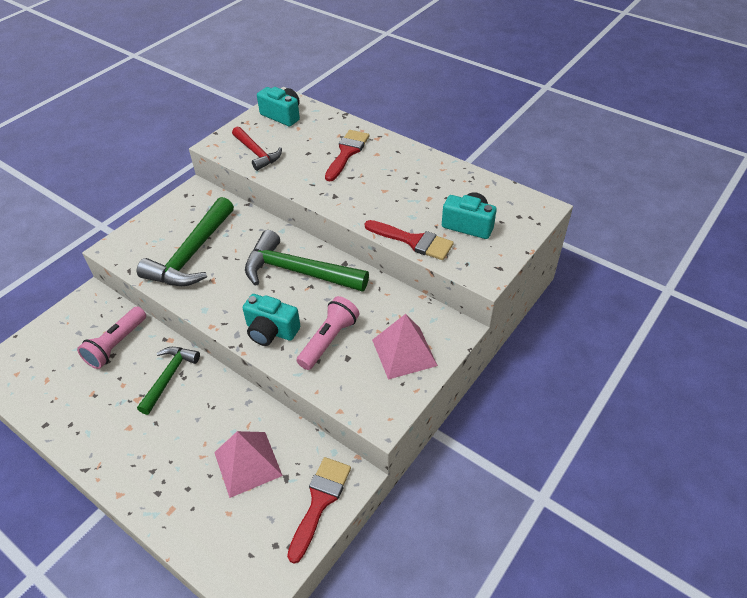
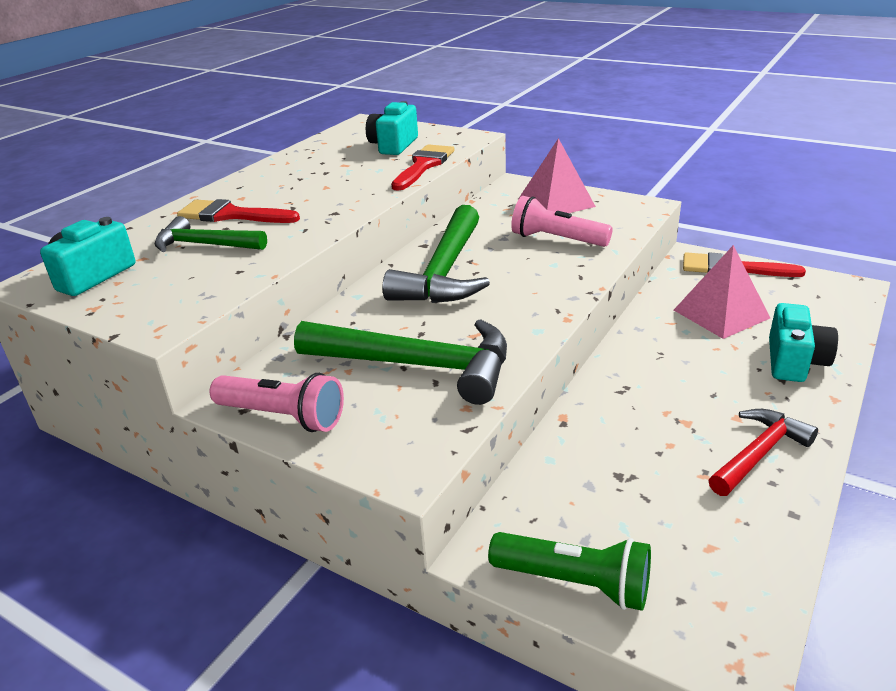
camera: 95 degrees left, 15 degrees down
pink flashlight [77,307,146,369] -> pink flashlight moved to [209,373,344,432]
green hammer [137,347,200,415] -> green hammer moved to [154,216,267,252]
red hammer [232,126,282,171] -> red hammer moved to [708,409,818,496]
turquoise camera [243,294,300,346] -> turquoise camera moved to [769,303,838,382]
none -> green flashlight [488,532,651,611]

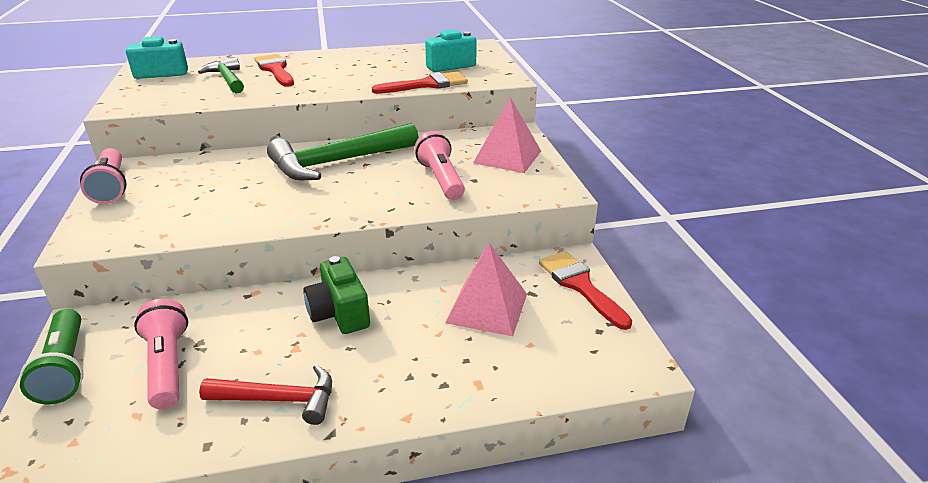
camera: 45 degrees right, 0 degrees up
green hammer [294,319,507,405] -> none
turquoise camera [769,303,838,382] -> none
none -> pink flashlight [134,299,188,409]
none -> green camera [303,256,370,334]

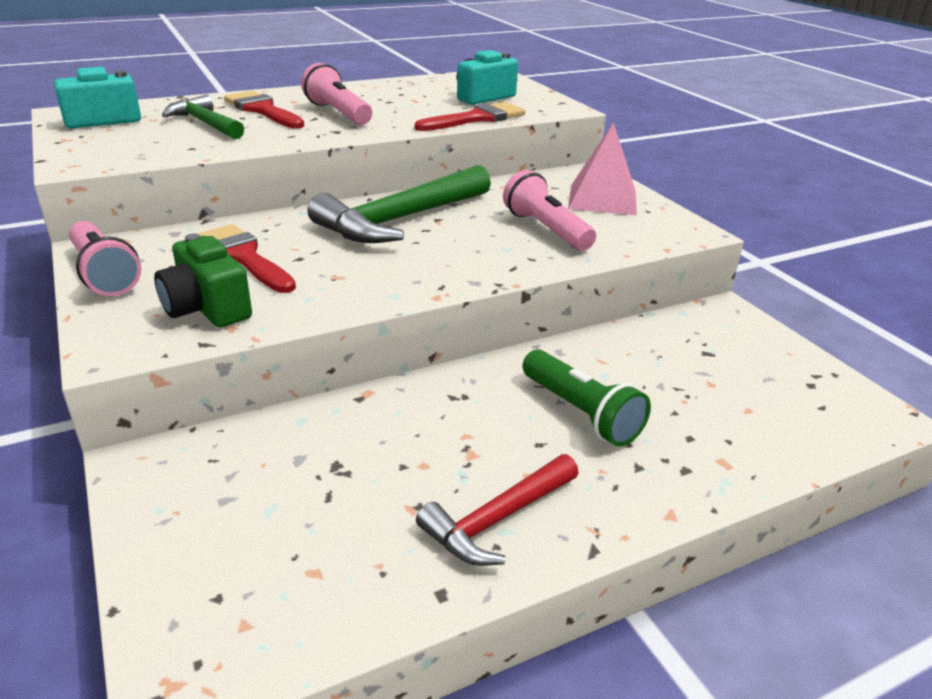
camera: 15 degrees left, 0 degrees up
green flashlight [20,309,83,404] -> green flashlight moved to [522,350,651,447]
pink flashlight [134,299,188,409] -> pink flashlight moved to [301,63,372,125]
red hammer [199,364,332,425] -> red hammer turned 150 degrees clockwise [416,454,579,566]
green camera [303,256,370,334] -> green camera moved to [154,234,252,327]
pink pyramid [445,243,527,336] -> none
red brush [539,251,632,330] -> red brush moved to [197,224,296,293]

